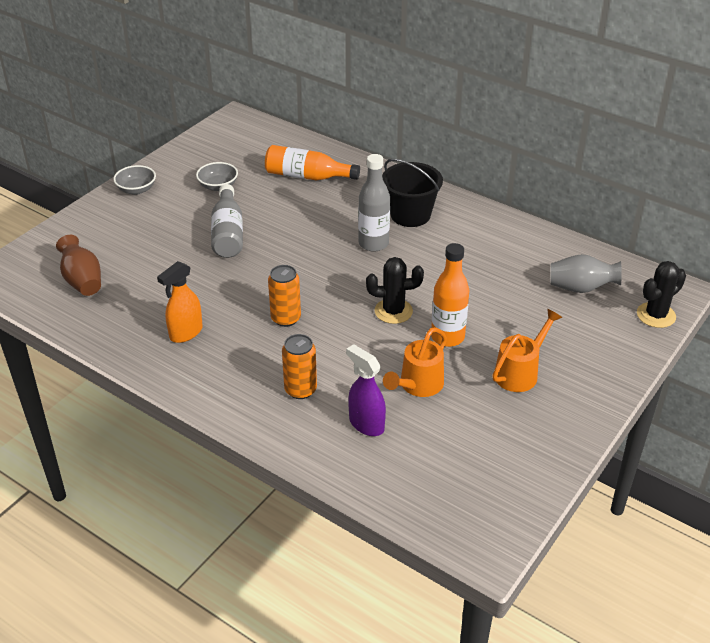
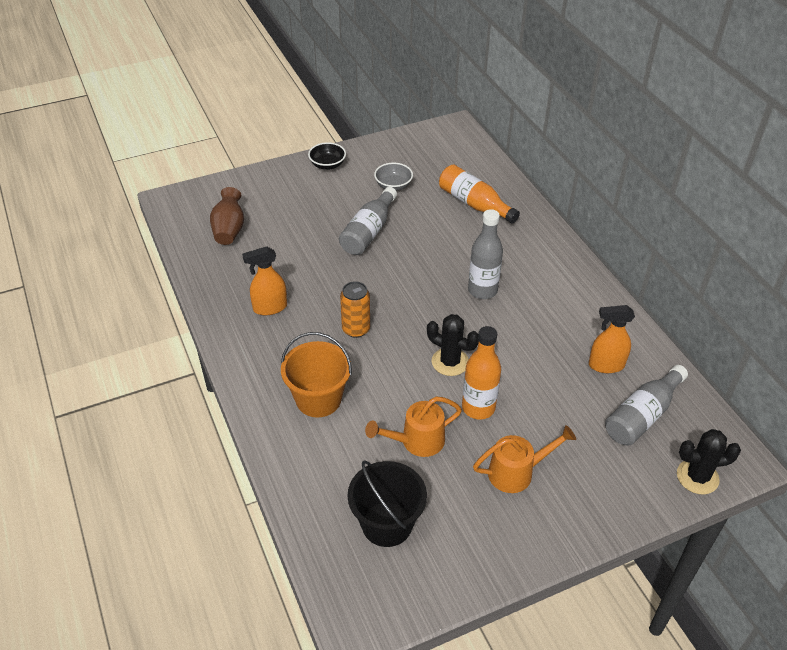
camera: 30 degrees right, 5 degrees up
grey bowl [113,165,156,195] -> black bowl [308,142,346,170]
orange can [282,334,317,399] -> orange bucket [281,332,352,418]
purple spray bottle [346,344,386,436] -> none
black bucket [382,159,443,227] -> black bucket moved to [348,460,427,547]
grey vase [550,254,621,293] -> grey bottle [605,365,688,446]
none -> orange spray bottle [589,305,635,373]

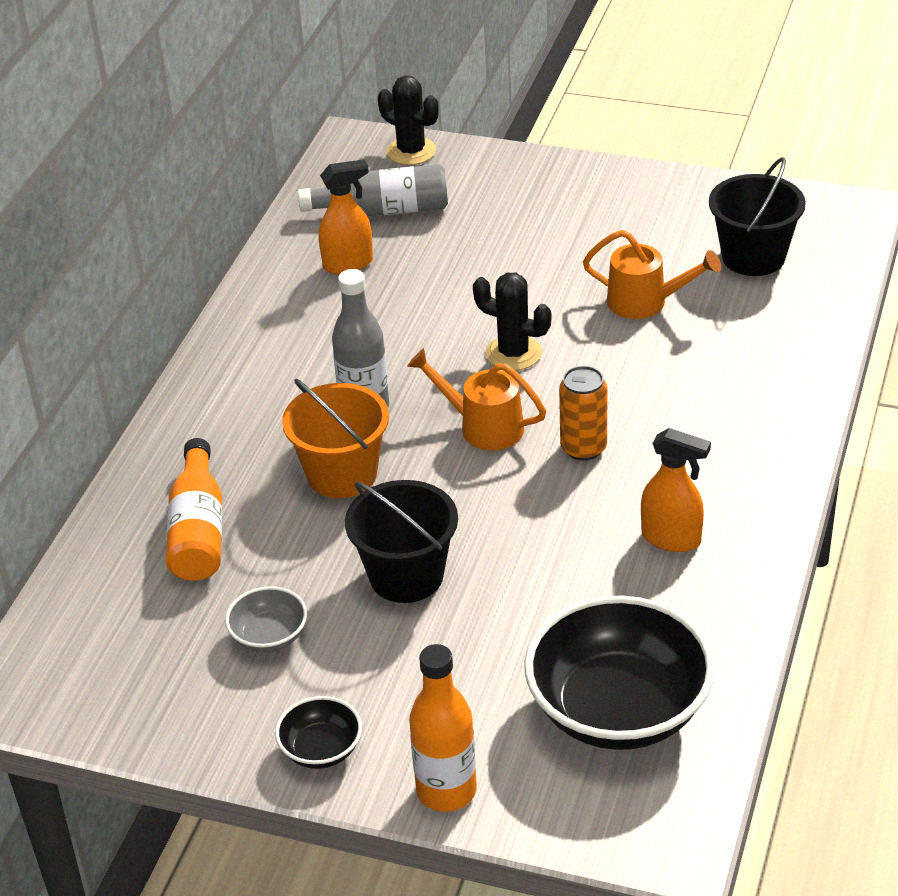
camera: 135 degrees left, 5 degrees down
brown vase [210,187,244,245] -> black bowl [524,596,715,750]
orange bucket [281,332,352,418] -> orange bucket moved to [282,379,389,498]
grey bottle [339,187,397,255] -> black bucket [345,480,458,603]
black cactus [427,314,479,376] -> black cactus turned 45 degrees counterclockwise [473,273,551,371]
orange bottle [462,326,501,420] -> orange bottle moved to [409,644,477,812]
orange watering can [473,425,576,493] -> orange watering can moved to [407,348,546,451]
orange spray bottle [589,305,635,373] -> orange spray bottle turned 60 degrees counterclockwise [319,159,373,274]

